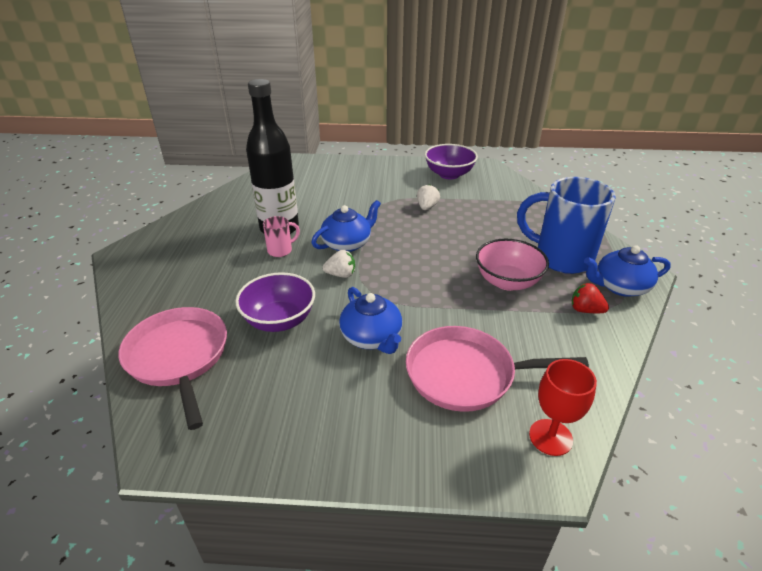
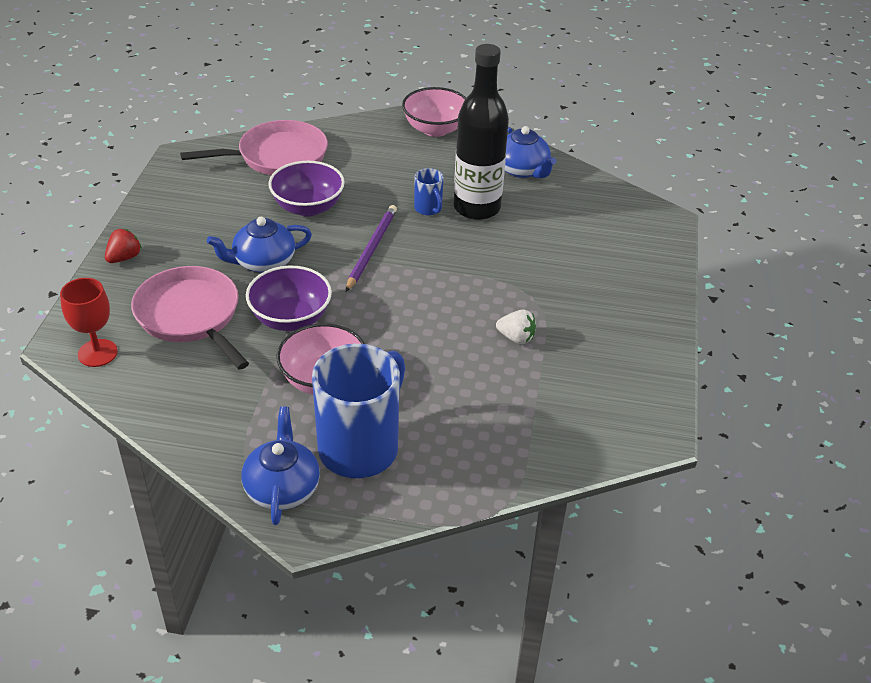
camera: 95 degrees right, 5 degrees up
pink mug [263,216,300,257] -> blue mug [414,168,444,215]
blue teapot [311,200,381,252] -> blue teapot moved to [505,126,556,178]
white strawberry [322,250,355,278] -> purple pencil [346,205,397,292]
pink pan [406,326,589,412] -> pink pan turned 45 degrees counterclockwise [131,266,249,370]
purple bowl [425,144,478,180] -> purple bowl moved to [246,266,332,331]
red strawberry [572,283,609,313] -> red strawberry moved to [105,229,142,263]
none -> pink bowl [402,87,466,137]

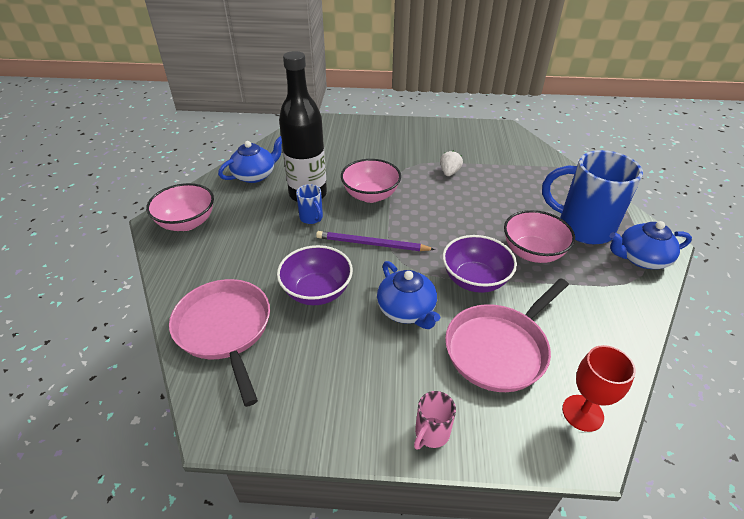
camera: 95 degrees left, 0 degrees up
red strawberry [105,229,142,263] -> pink mug [414,391,456,450]
blue mug [414,168,444,215] -> blue mug turned 90 degrees clockwise [296,184,323,224]
none -> pink bowl [341,159,401,203]

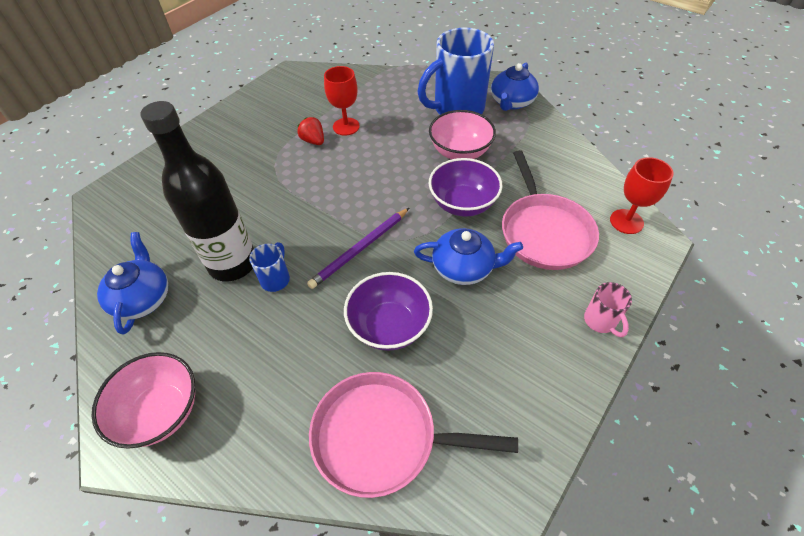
camera: 55 degrees left, 10 degrees up
blue mug [296,184,323,224] -> blue mug turned 75 degrees counterclockwise [249,242,290,292]
pink bowl [341,159,401,203] -> none
white strawberry [440,151,463,176] -> red strawberry [297,117,324,145]
none -> red goblet [324,66,360,136]

